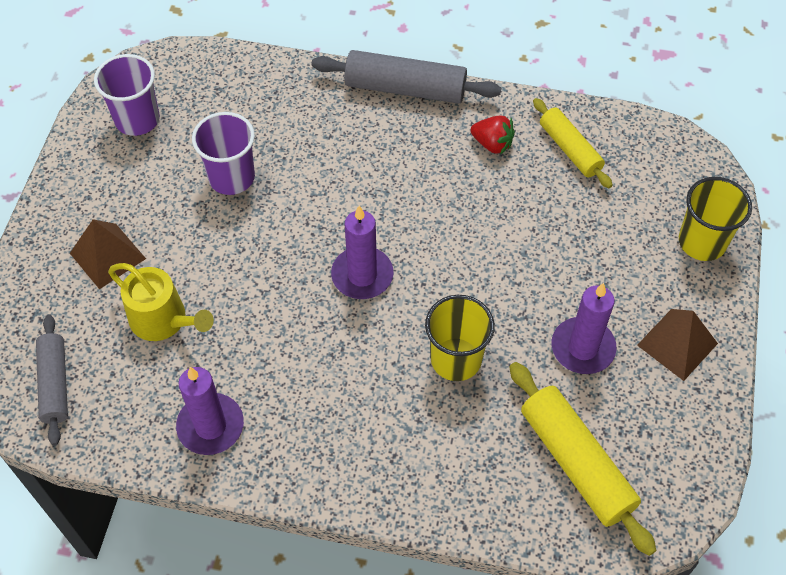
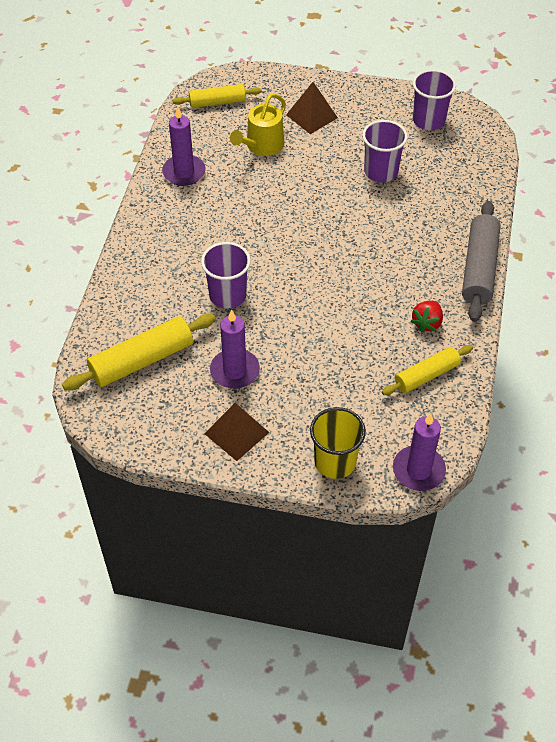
camera: 90 degrees right, 5 degrees down
grey rolling pin [36,315,68,446] -> yellow rolling pin [172,84,262,108]
purple candle [331,205,394,299] -> purple candle moved to [393,413,446,491]
yellow cup [425,295,495,381] -> purple cup [201,242,251,309]

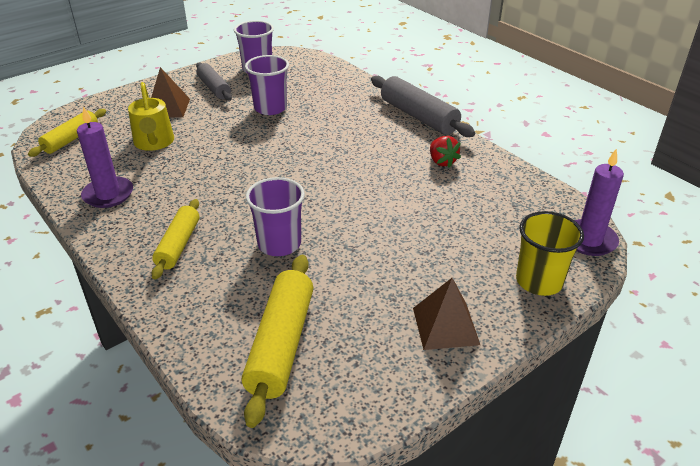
camera: 50 degrees left, 15 degrees down
purple candle [210,309,260,389] -> none
yellow rolling pin [382,345,473,395] -> yellow rolling pin moved to [151,199,199,279]
none -> grey rolling pin [196,63,232,101]

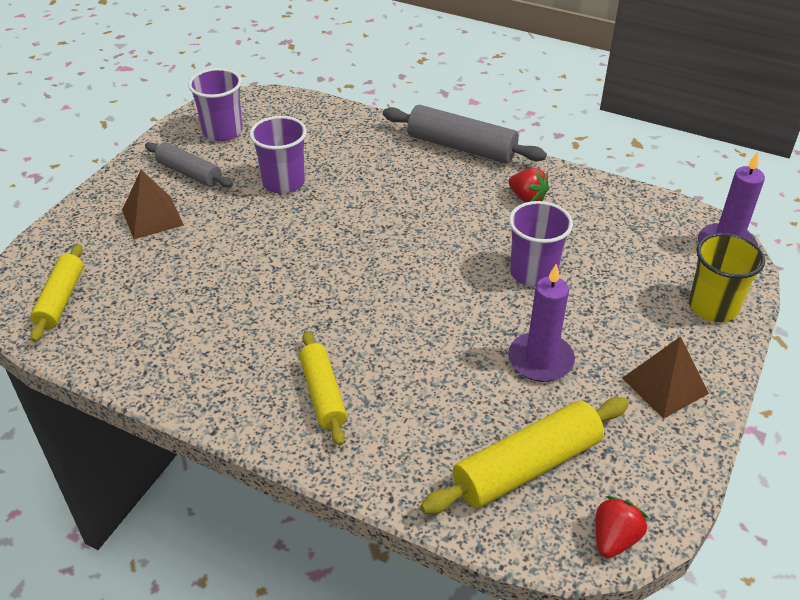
camera: 25 degrees left, 5 degrees up
purple candle [77,106,133,208] -> purple candle moved to [508,263,575,382]
yellow watering can [128,82,174,151] -> none
yellow rolling pin [242,255,313,428] -> yellow rolling pin turned 75 degrees clockwise [420,397,629,514]
purple cup [246,177,305,256] -> purple cup moved to [509,201,573,287]
none -> red strawberry [595,496,648,558]

